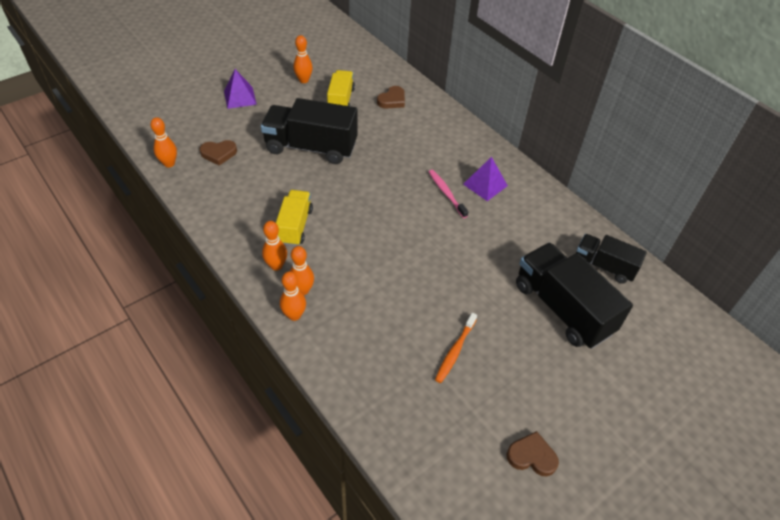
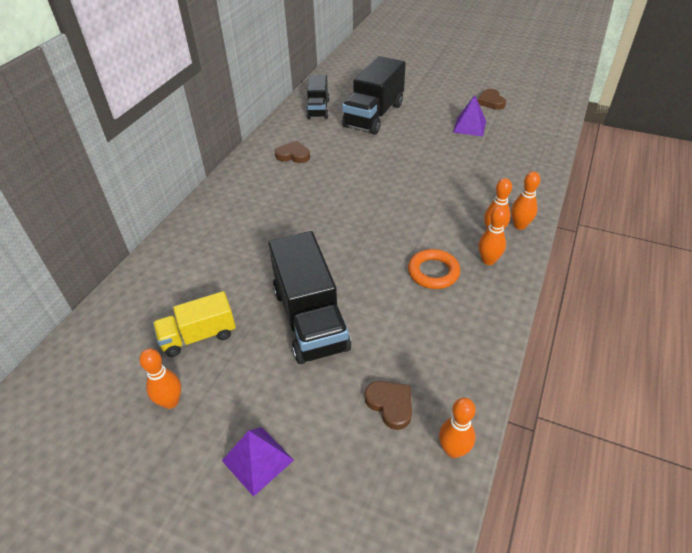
camera: 115 degrees left, 5 degrees down
yellow truck [276,190,313,246] -> orange ring [408,249,460,289]
brown heart [377,86,405,109] -> brown heart moved to [275,141,310,163]
pink toothbrush [429,170,469,218] -> none
orange toothbrush [435,313,477,383] -> none
purple pyramid [463,157,508,201] -> purple pyramid moved to [453,95,486,137]

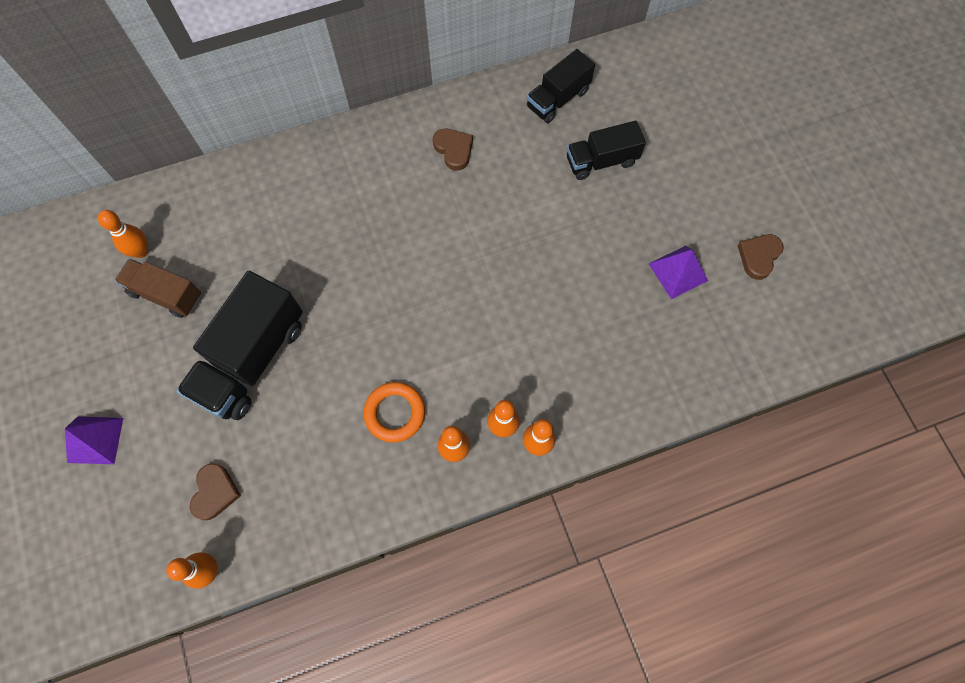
camera: 45 degrees right, 25 degrees up
orange bowling pin [139,349,181,409] -> orange bowling pin moved to [98,210,148,258]
yellow truck [153,291,236,357] -> brown truck [114,259,201,318]
black truck [342,56,406,135] -> black truck [567,121,646,180], size x0.60

